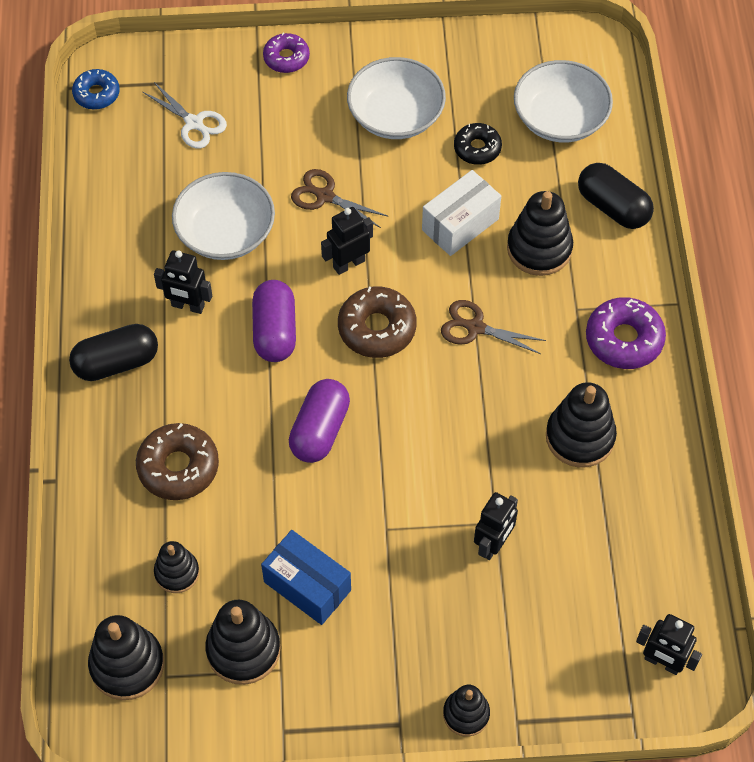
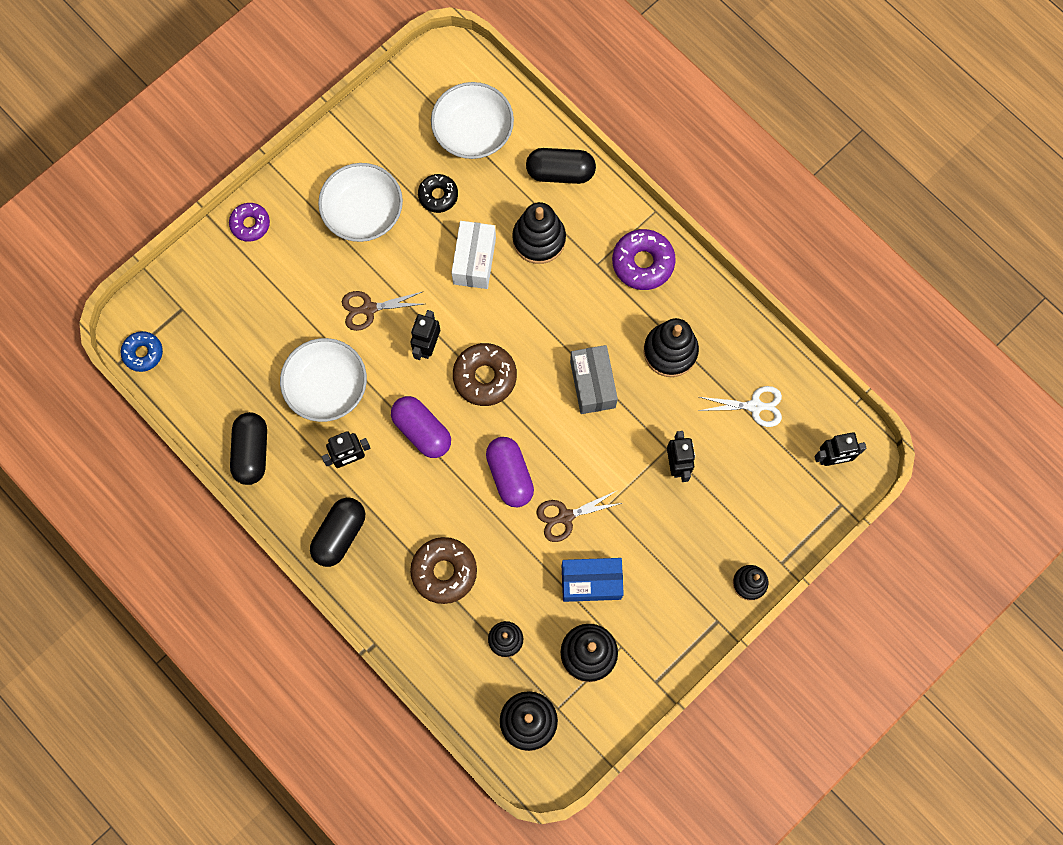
camera: 40 degrees left, 15 degrees up
white scissors [143,82,227,149] -> white scissors moved to [698,386,782,427]
brown scissors [441,300,546,354] -> brown scissors moved to [537,490,622,542]
none -> black capsule [230,412,267,485]
none -> grey box [570,345,618,414]

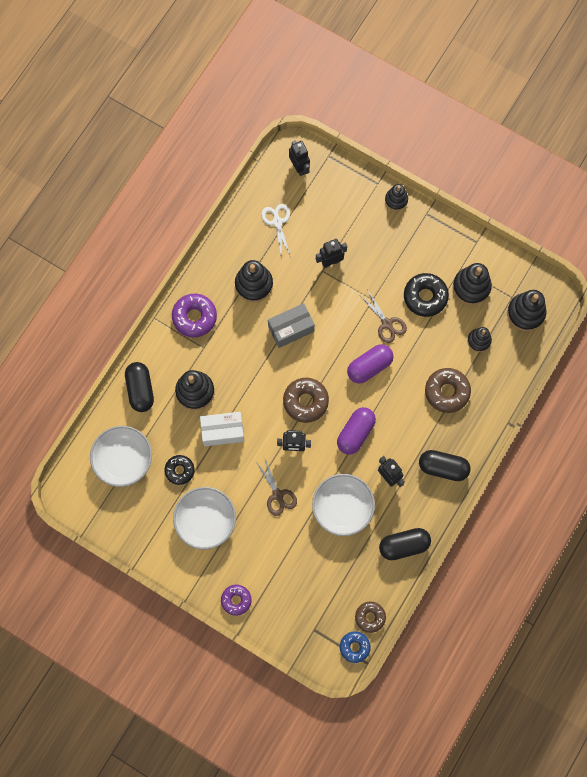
camera: 105 degrees left, 0 degrees up
blue box [562,558,624,602] -> black donut [404,273,449,317]
none -> brown donut [355,601,386,633]

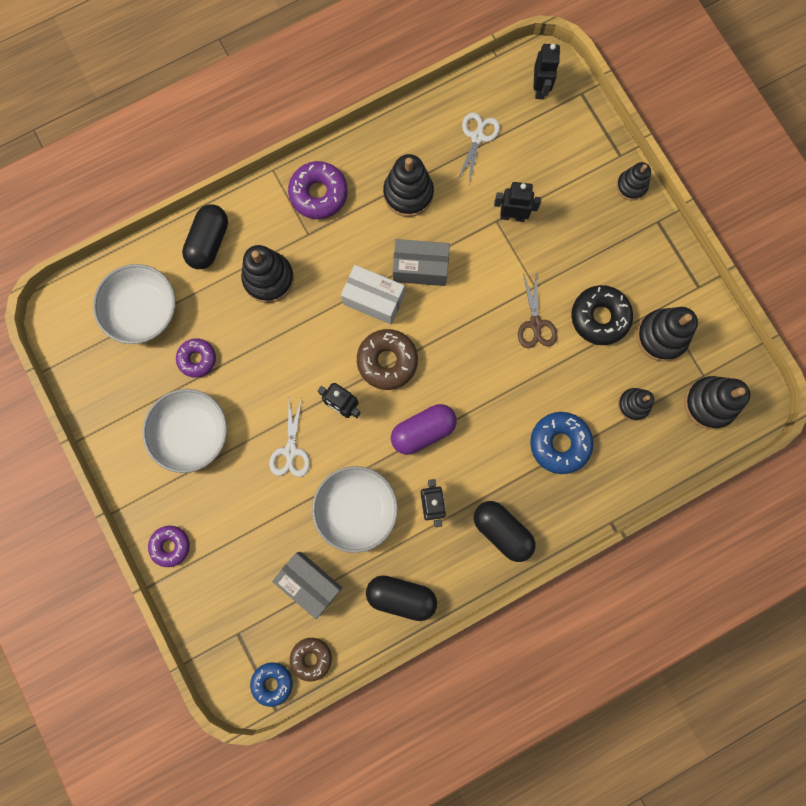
camera: 30 degrees right, 5 degrees up
black donut [164,455,195,485] -> purple donut [176,338,216,378]
white box [200,412,244,446] -> white box moved to [341,265,405,324]
brown scissors [256,459,297,516] -> white scissors [269,398,310,477]
purple capsule [347,344,394,383] -> none
brown donut [425,368,471,413] -> blue donut [530,412,593,474]
none -> grey box [272,552,342,619]

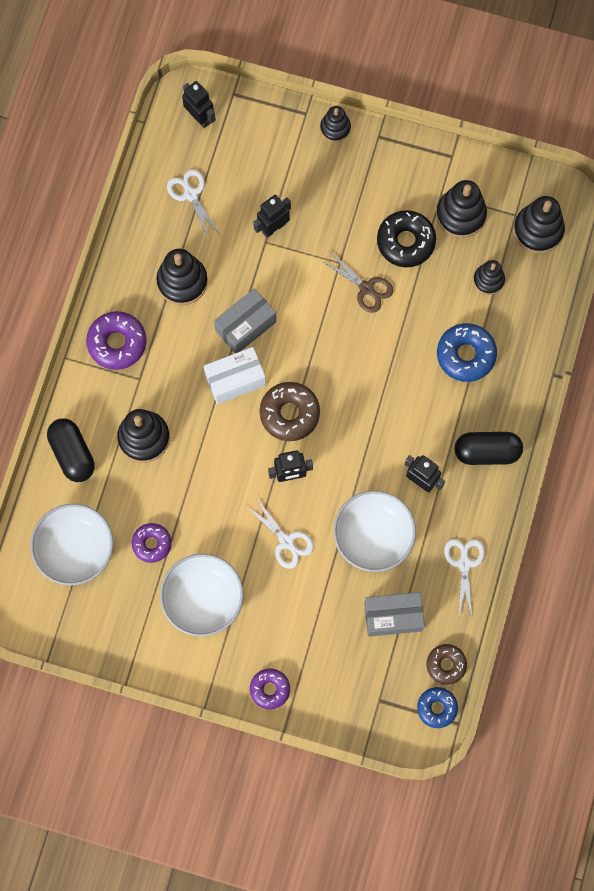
camera: 45 degrees left, 5 degrees down
black capsule [366,575,437,621] -> white scissors [444,539,485,619]
purple capsule [391,404,457,455] -> none

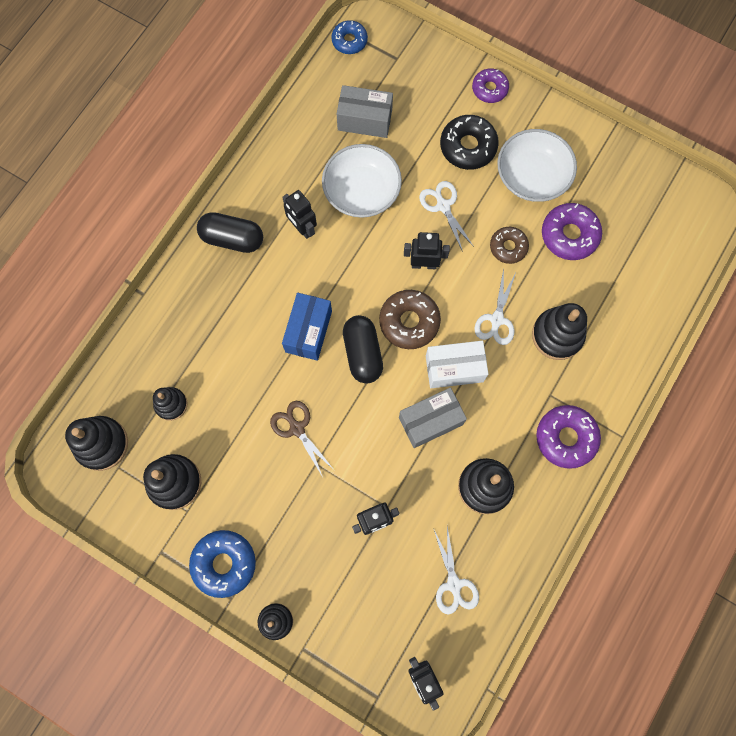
camera: 165 degrees left, 0 degrees up
white bowl [30,504,113,586] -> none
black capsule [47,418,95,482] -> black capsule moved to [343,315,383,383]
purple donut [132,523,172,563] -> purple donut [542,203,602,260], size x1.54
black donut [377,210,436,267] -> black donut moved to [440,115,499,170]
brown donut [426,644,467,685] -> brown donut moved to [490,227,529,264]
blue donut [437,323,497,382] -> blue donut moved to [189,530,256,598]
white scissors [444,539,485,619] -> white scissors moved to [474,268,516,345]
none -> blue box [282,293,332,361]

